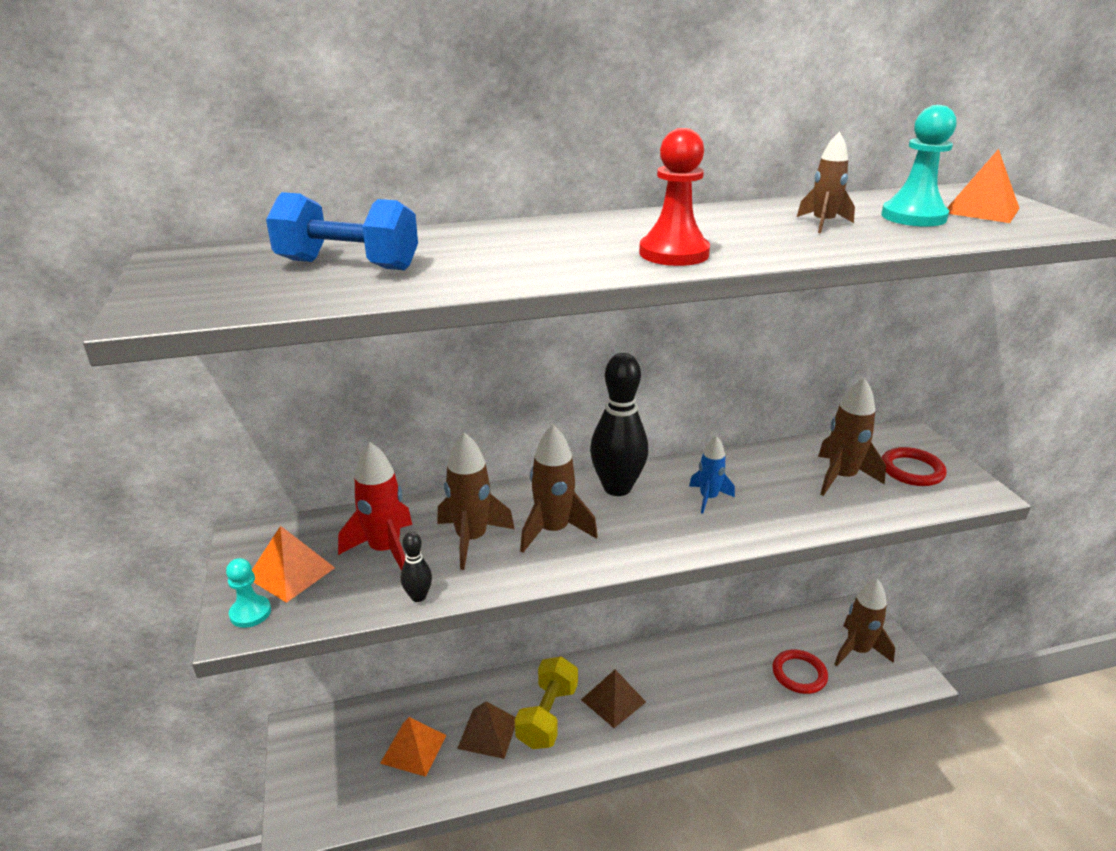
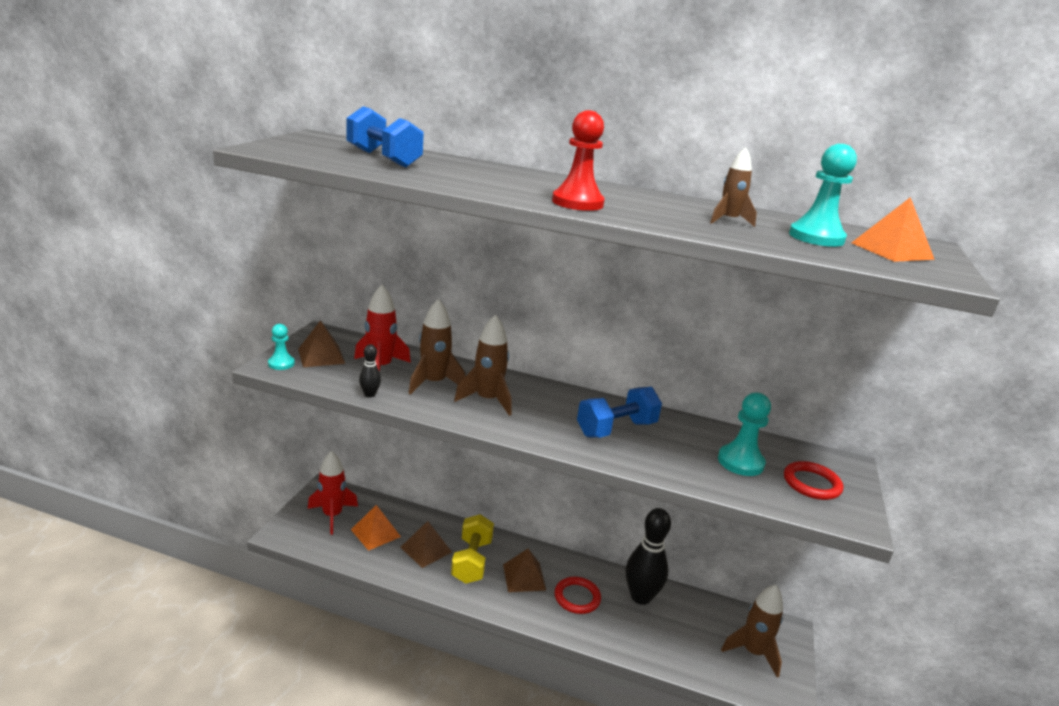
camera: 30 degrees right, 5 degrees down
orange pyramid [252,526,335,603] -> brown pyramid [298,320,345,367]
yellow dumbbell [515,656,578,749] -> yellow dumbbell turned 45 degrees counterclockwise [451,514,494,584]
black bowling pin [590,353,648,496] -> black bowling pin moved to [626,508,671,605]
blue rocket [689,436,735,514] -> blue dumbbell [577,387,662,438]
red ring [772,650,828,694] -> red ring moved to [555,577,601,614]
brown rocket [818,378,886,496] -> turquoise pawn [718,393,771,476]
none -> red rocket [308,451,358,535]

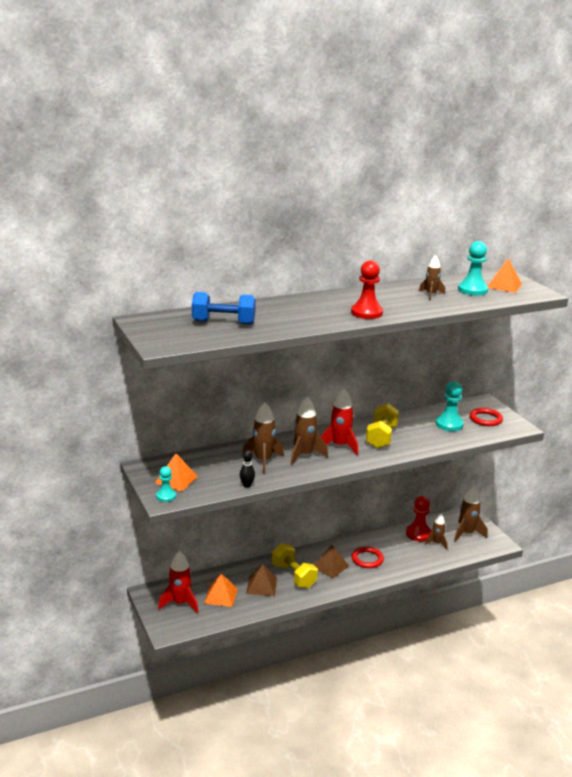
camera: 40 degrees left, 0 degrees up
brown pyramid [298,320,345,367] -> orange pyramid [155,454,198,491]
red rocket [354,285,411,372] -> red rocket moved to [321,389,358,455]
blue dumbbell [577,387,662,438] -> yellow dumbbell [366,403,399,448]
black bowling pin [626,508,671,605] -> none
none -> red pawn [406,496,432,541]
none -> brown rocket [425,514,447,550]

